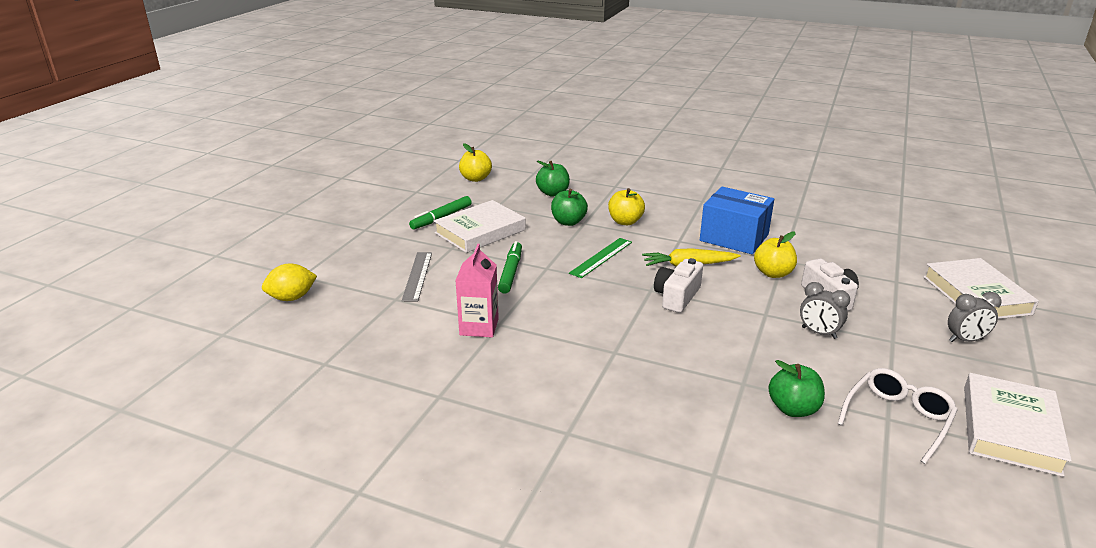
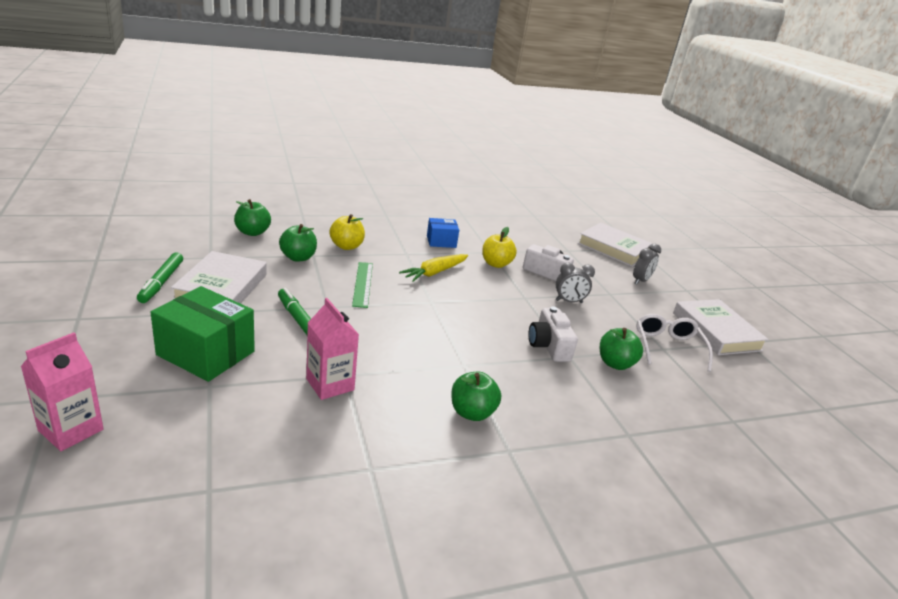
camera: 45 degrees left, 0 degrees up
yellow lemon [262,264,317,301] -> pink carton [21,333,104,451]
grey ruler [402,252,432,302] -> green box [150,286,255,382]
yellow apple [459,143,492,182] -> none
white camera [654,258,703,313] -> white camera moved to [528,306,578,362]
blue box [700,187,774,255] -> blue box [427,218,459,248], size x0.57
none -> green apple [451,372,501,421]

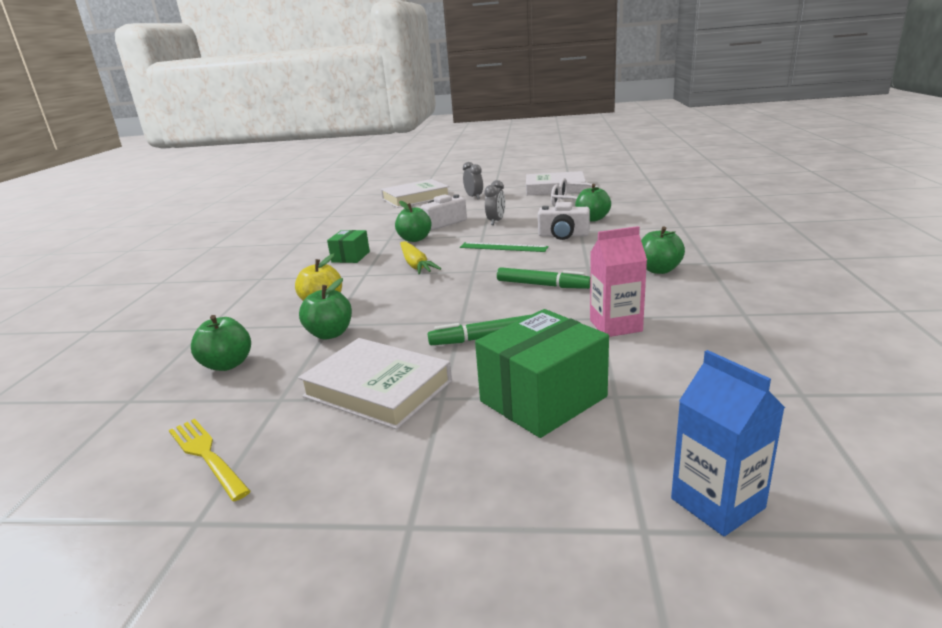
camera: 60 degrees left, 5 degrees down
pink carton [21,333,104,451] -> blue carton [671,350,785,536]
green marker [137,252,183,303] -> green marker moved to [497,267,590,289]
green ruler [352,262,373,308] -> green ruler moved to [460,242,549,252]
blue box [427,218,459,248] -> green box [327,230,370,263]
yellow apple [482,227,517,268] -> green apple [395,201,432,242]
none -> yellow fork [169,419,250,501]

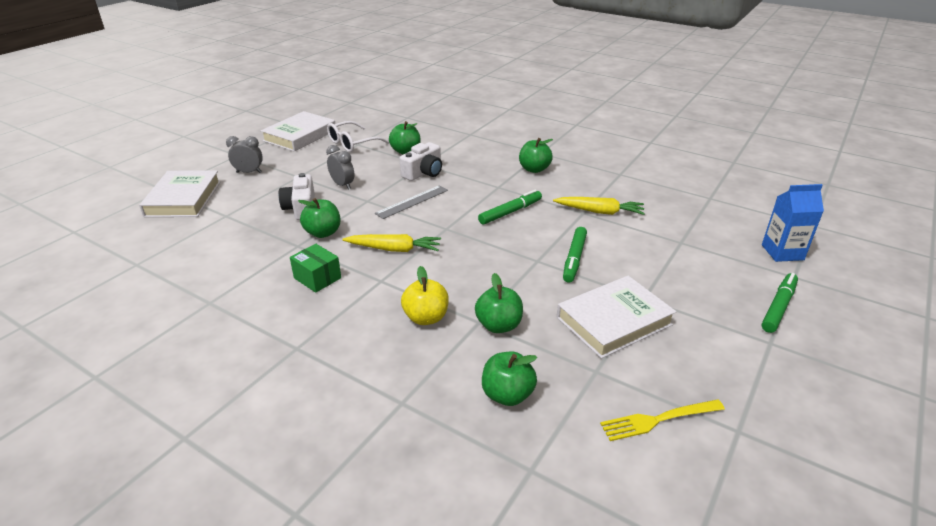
camera: 65 degrees left, 10 degrees up
green ruler [460,242,549,252] -> grey ruler [375,185,448,219]
green box [475,309,609,438] -> none
pink carton [590,226,647,337] -> yellow carrot [553,197,645,215]
none -> green marker [762,273,798,333]

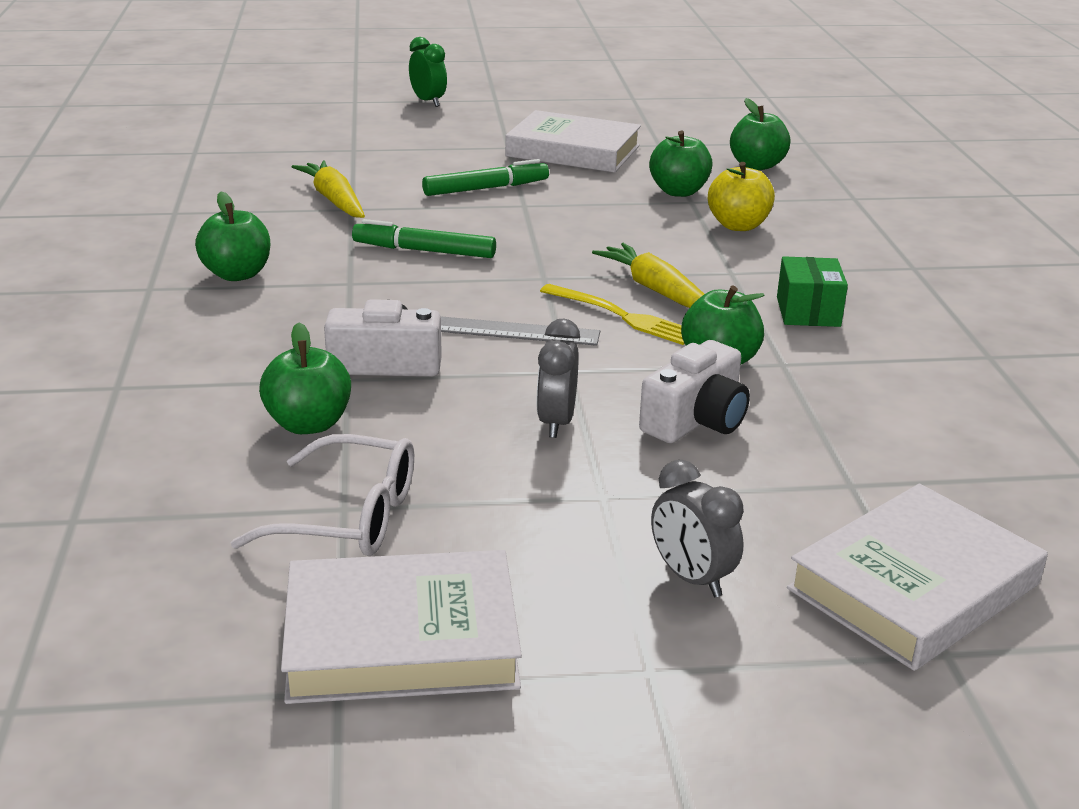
camera: 130 degrees left, 5 degrees down
yellow fork [600,399,725,441] -> yellow fork moved to [540,284,685,345]
blue carton [762,184,824,262] -> none
green marker [762,273,798,333] -> green clock [409,37,447,107]

